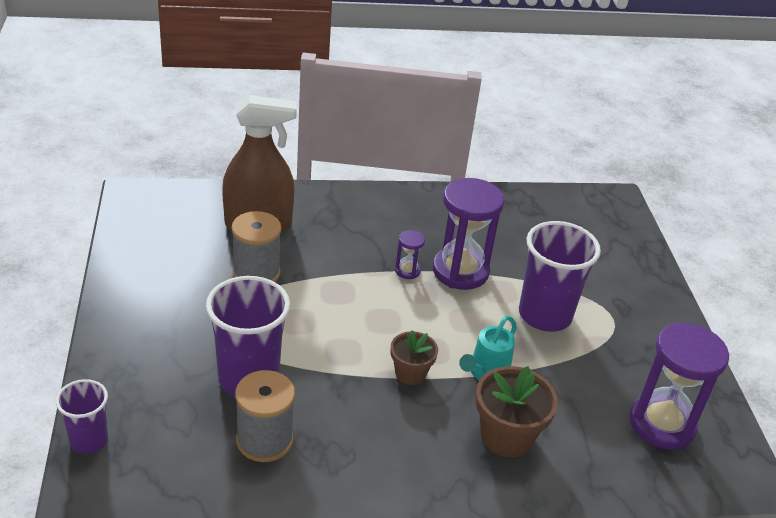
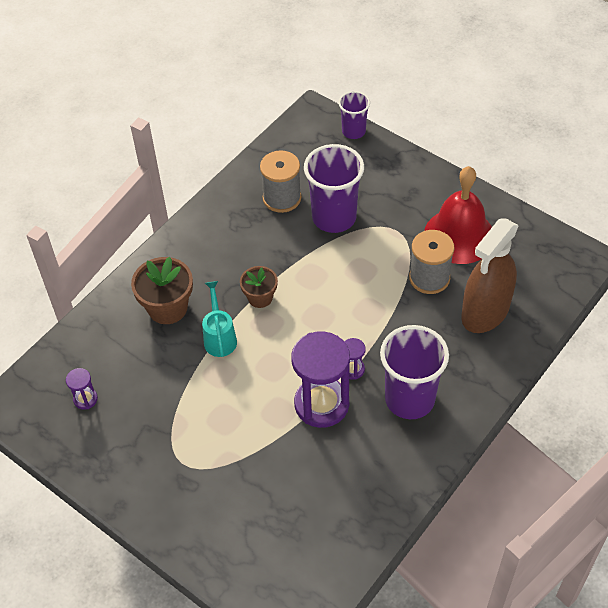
camera: 140 degrees right, 15 degrees up
purple cup [519,221,601,332] -> purple cup moved to [380,325,449,419]
purple hourglass [630,323,729,450] -> purple hourglass [66,368,98,410], size x0.44
none -> red bell [424,166,492,264]

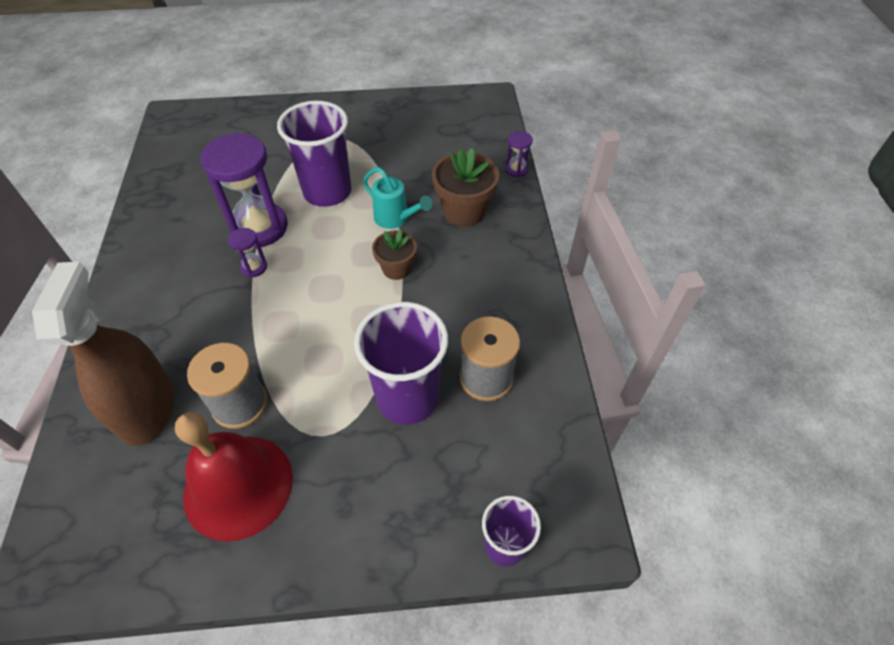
camera: 135 degrees right, 0 degrees up
purple hourglass [66,368,98,410] -> purple hourglass moved to [506,131,533,178]
purple cup [380,325,449,419] -> purple cup moved to [277,101,351,207]

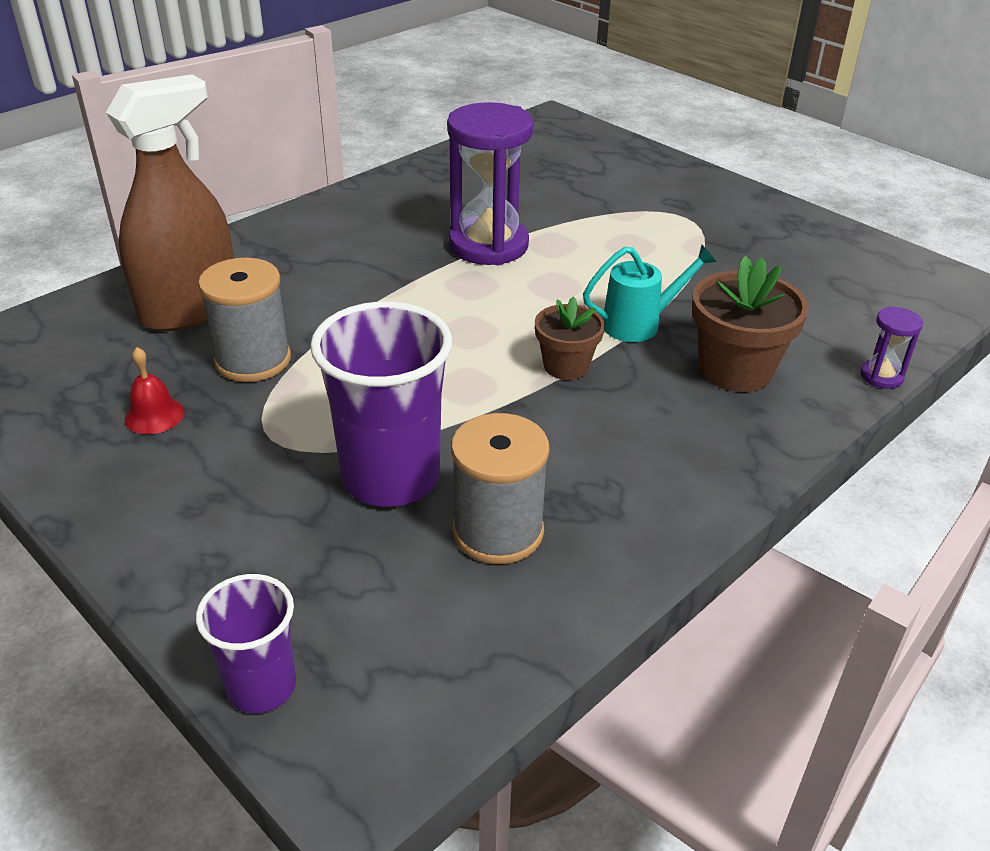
camera: 50 degrees right, 15 degrees down
red bell [175,412,293,542] -> red bell [124,347,184,434], size x0.40
purple hourglass [228,228,267,278] -> none
purple cup [277,101,351,207] -> none
turquoise watering can [363,167,432,229] -> turquoise watering can turned 105 degrees counterclockwise [583,245,716,342]

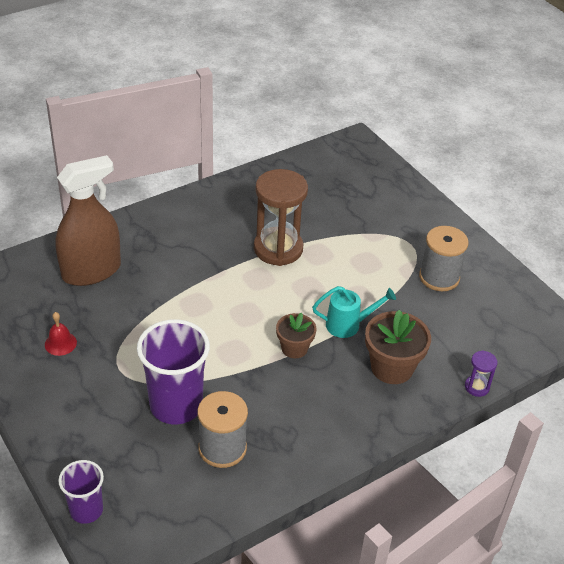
camera: 10 degrees right, 5 degrees up
grey spool [198,258,291,382] -> grey spool moved to [419,226,469,291]
purple hourglass [447,102,534,265] -> brown hourglass [254,169,308,266]

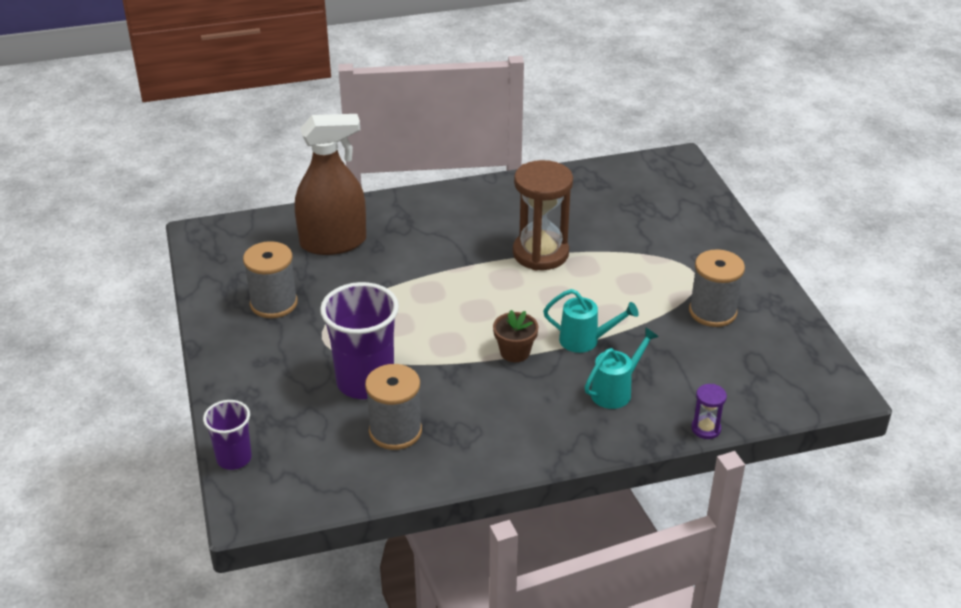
camera: 20 degrees right, 5 degrees down
red bell [45,312,77,356] -> grey spool [243,241,298,318]
brown flower pot [365,310,431,384] -> turquoise watering can [585,327,659,409]

